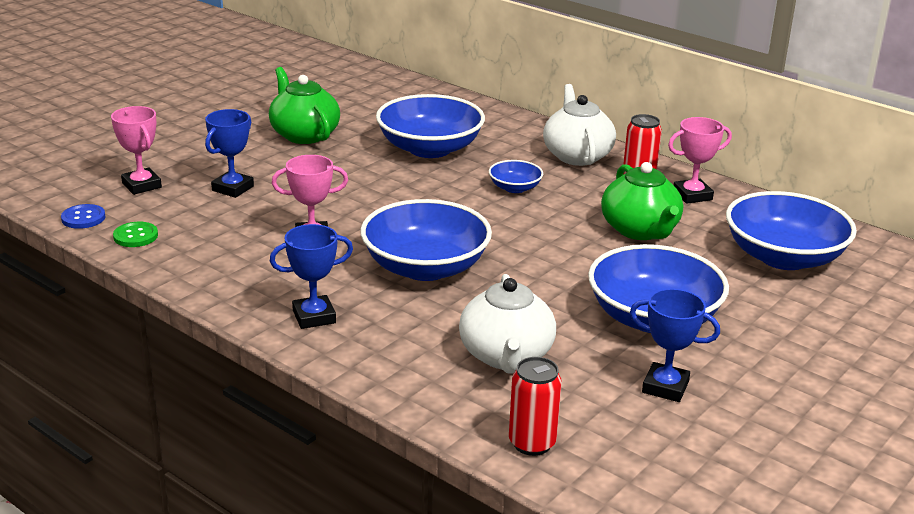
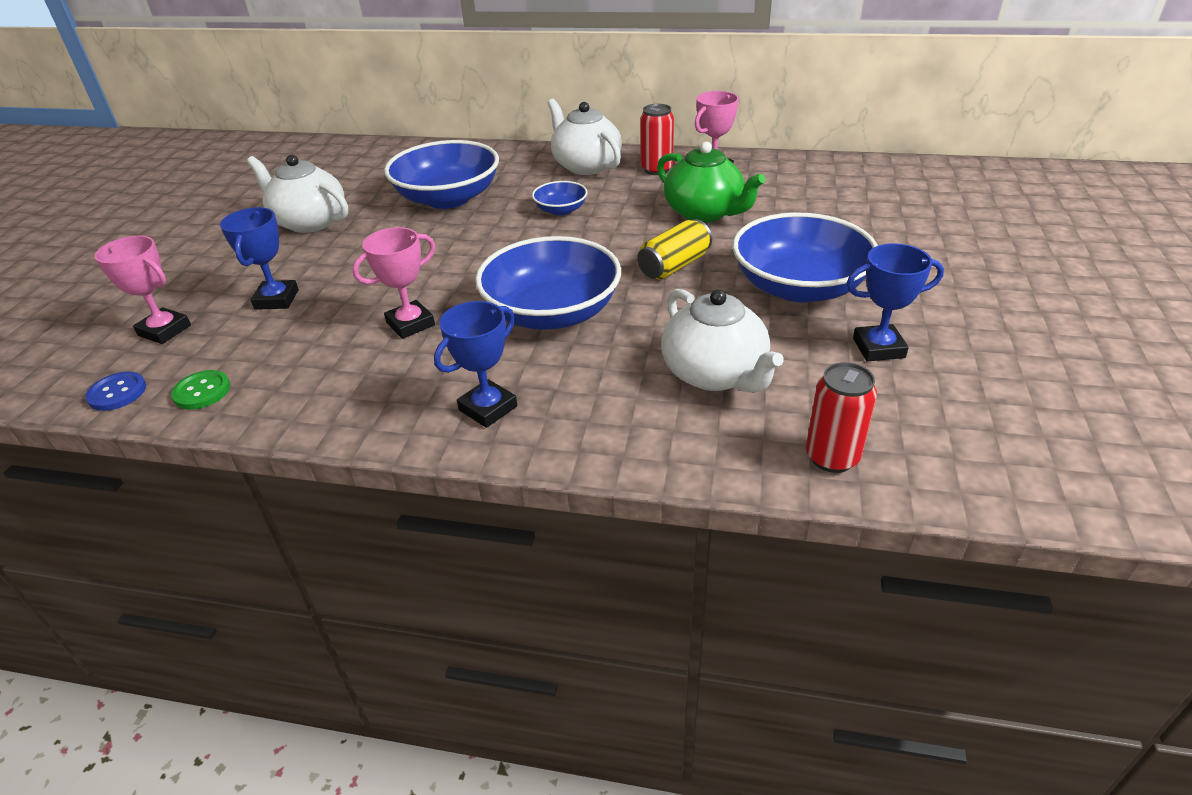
camera: 25 degrees left, 10 degrees up
green teapot [269,67,340,144] -> white teapot [247,155,348,233]
blue bowl [726,191,857,270] -> none
none -> yellow can [637,219,712,280]

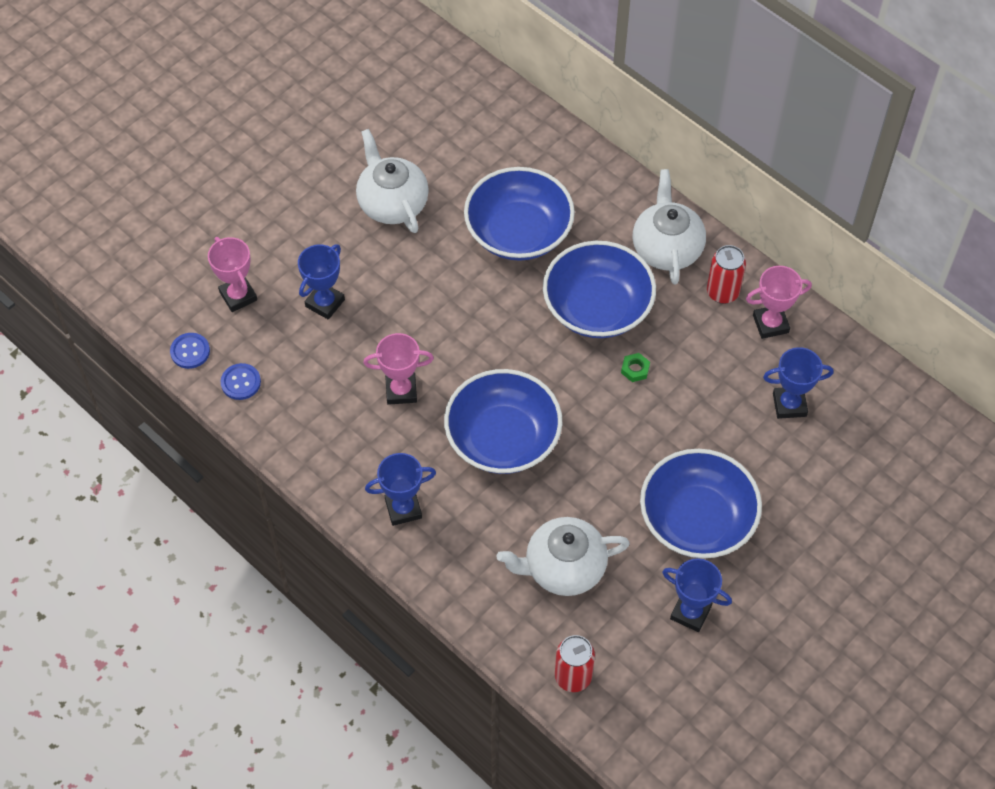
camera: 30 degrees right, 20 degrees up
green button [171,370,230,409] -> blue button [220,363,261,400]
blue bowl [532,181,588,215] -> blue bowl [543,241,656,338], size x2.10
yellow can [637,219,712,280] -> none
green teapot [657,142,766,223] -> none
white teapot [661,289,784,393] -> white teapot turned 75 degrees clockwise [496,517,630,596]
none -> green nut [621,353,650,382]
none -> blue trophy [763,347,833,419]

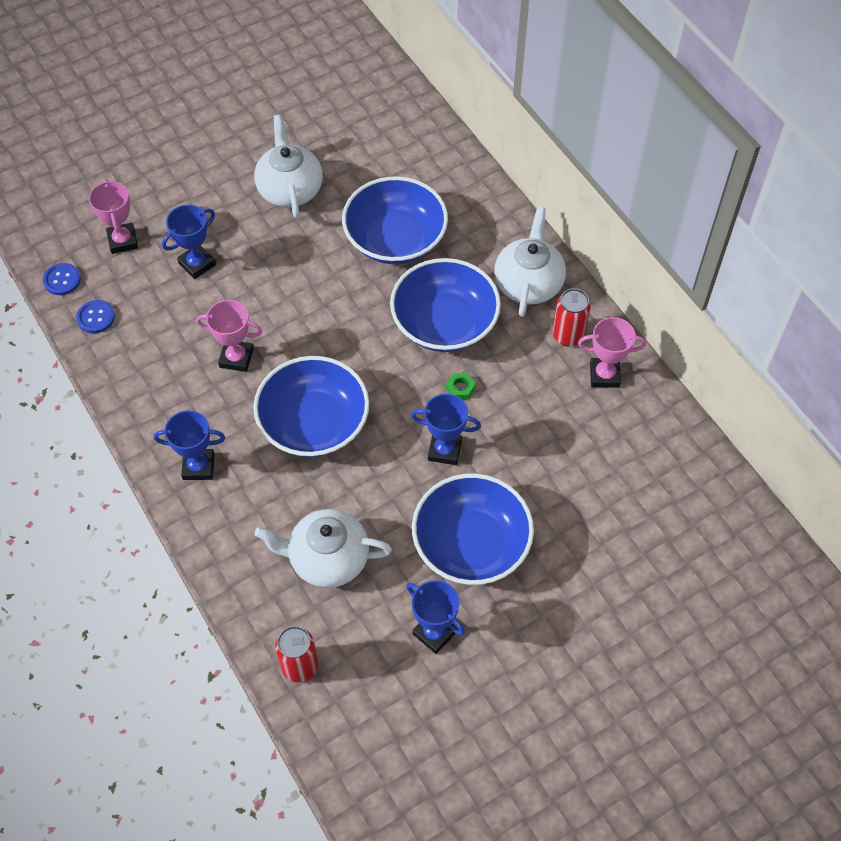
camera: 15 degrees right, 0 degrees up
blue trophy [763,347,833,419] -> blue trophy moved to [411,394,481,465]

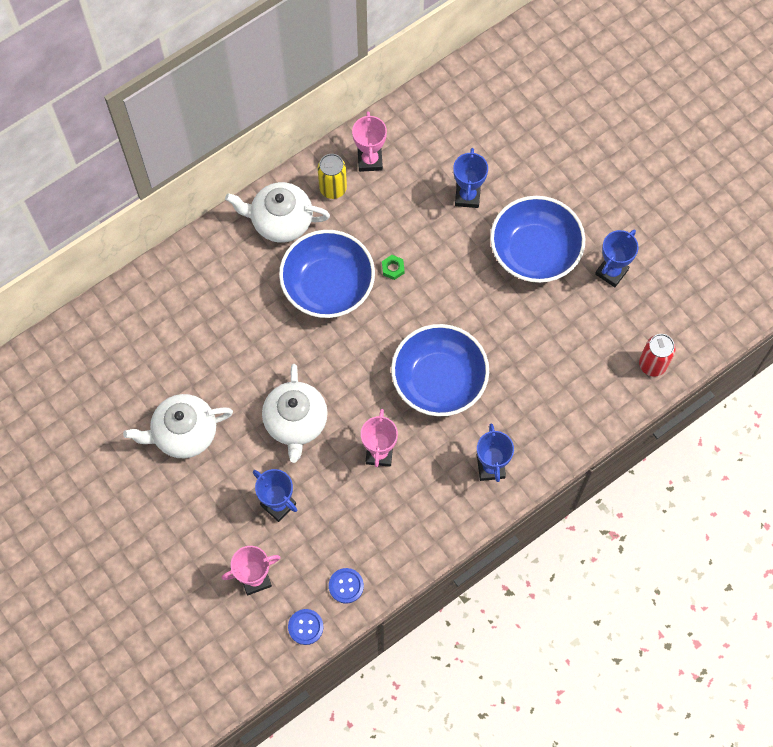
camera: 95 degrees left, 10 degrees up
white teapot [255,509,392,588] -> white teapot moved to [262,364,328,463]
blue bowl [342,176,448,264] -> none
blue trophy [411,394,481,465] -> blue trophy moved to [453,148,488,208]
red can [552,288,591,347] -> yellow can [318,154,347,199]

